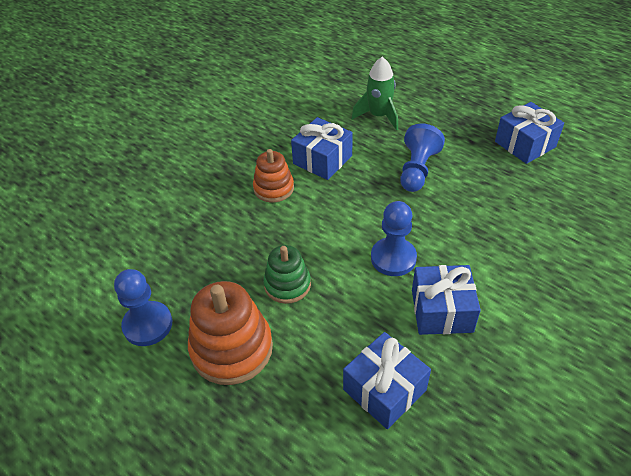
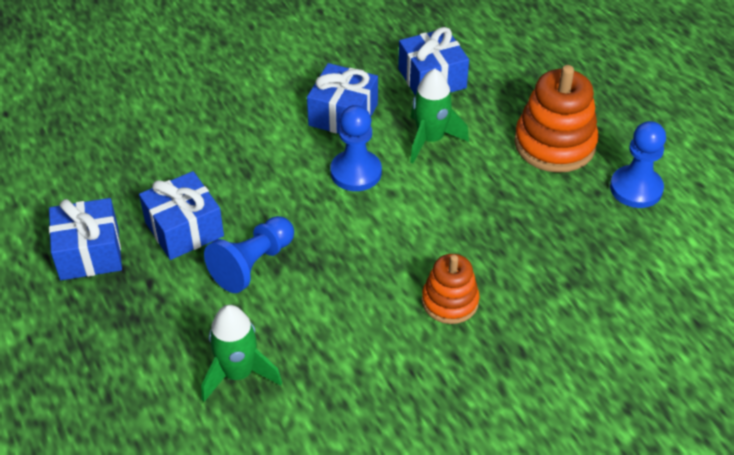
camera: 160 degrees left, 0 degrees up
green stacking toy [263,245,311,304] -> none
blue gift [291,117,353,180] -> blue gift moved to [139,171,224,260]
none -> green rocket [410,69,469,163]

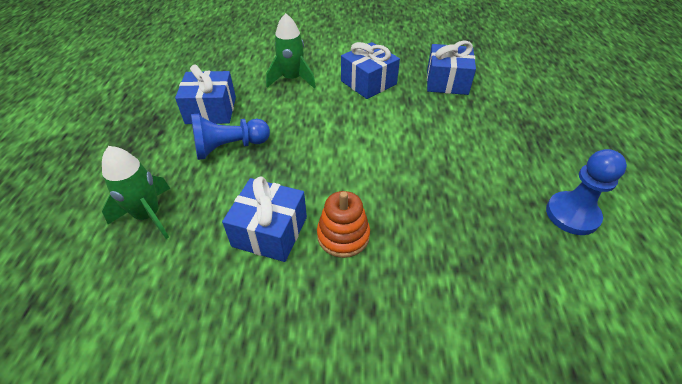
camera: 30 degrees right, 0 degrees up
blue gift [49,198,122,280] -> blue gift moved to [222,176,307,262]
blue pawn [330,105,382,191] -> none
green rocket [410,69,469,163] -> green rocket moved to [266,13,316,89]
orange stacking toy [514,65,599,173] -> none

